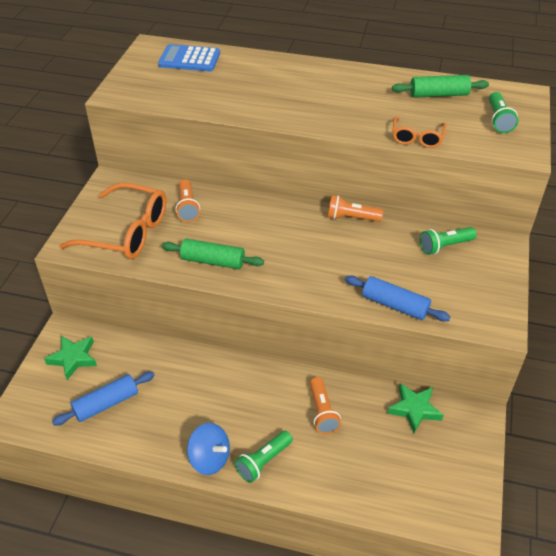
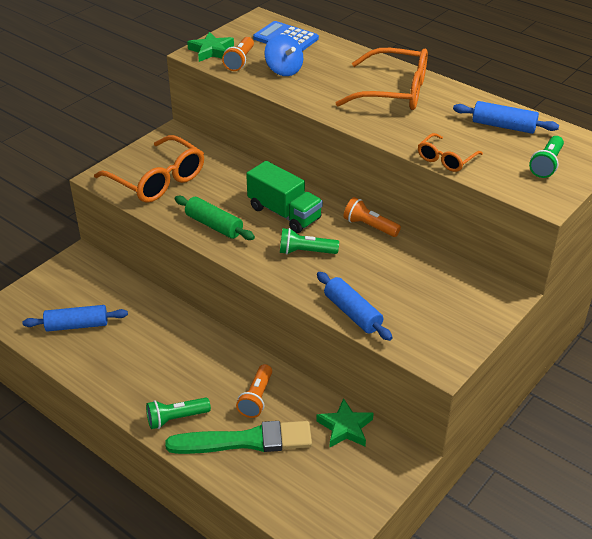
camera: 25 degrees right, 5 degrees down
green star [44,336,97,380] -> green star moved to [187,32,234,62]
orange flashlight [175,179,200,222] -> orange flashlight moved to [222,37,254,71]
blue spinning top [187,423,230,475] -> blue spinning top moved to [264,34,303,76]
green rolling pin [392,75,489,98] -> blue rolling pin [453,101,559,134]
green flashlight [420,227,477,255] -> green flashlight moved to [280,228,339,255]
none -> green brush [165,421,312,454]
none -> green truck [246,161,323,233]
none -> orange glasses [336,48,428,110]

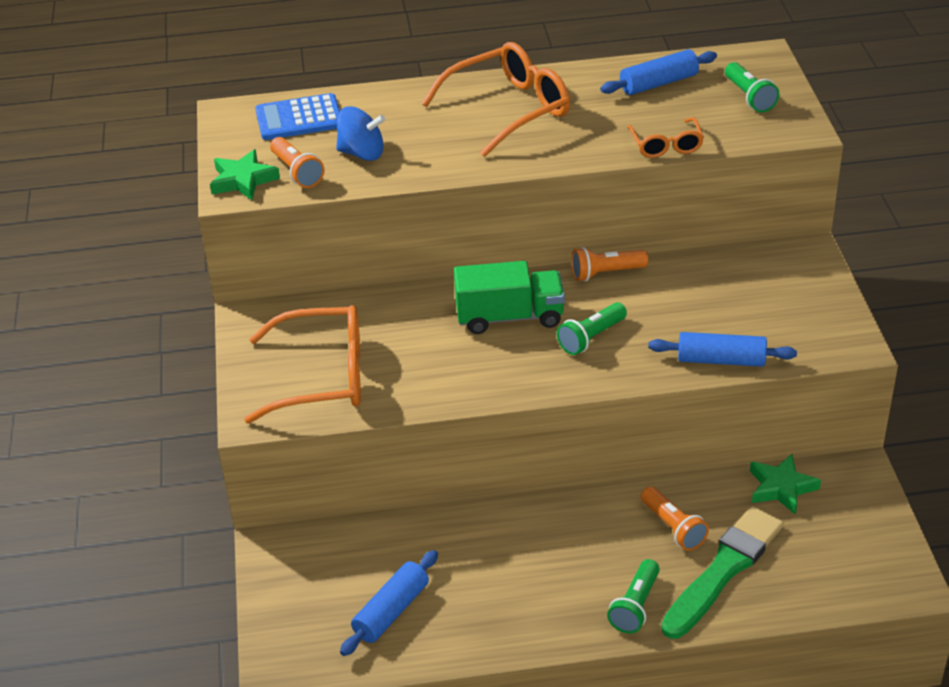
camera: 45 degrees left, 0 degrees up
green rolling pin [175,196,255,240] -> none

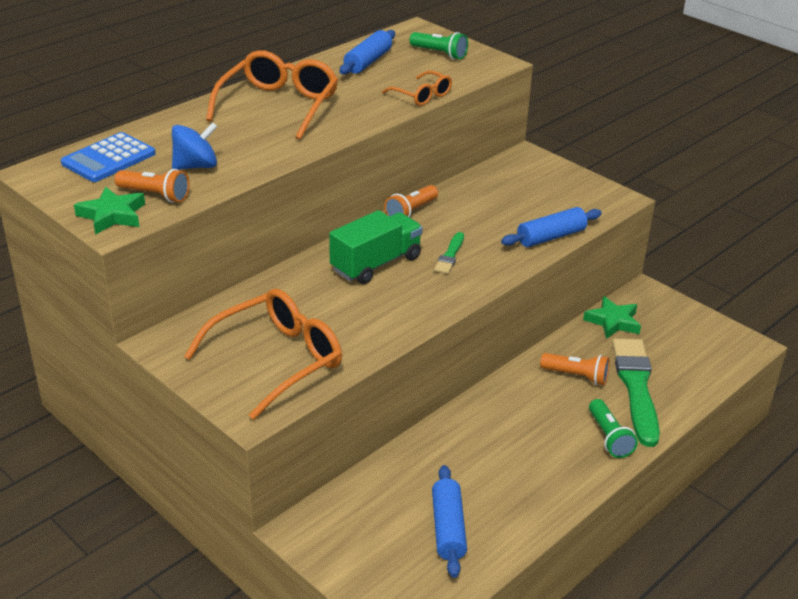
camera: 40 degrees left, 5 degrees down
green flashlight [557,302,627,355] -> green brush [434,232,464,274]

